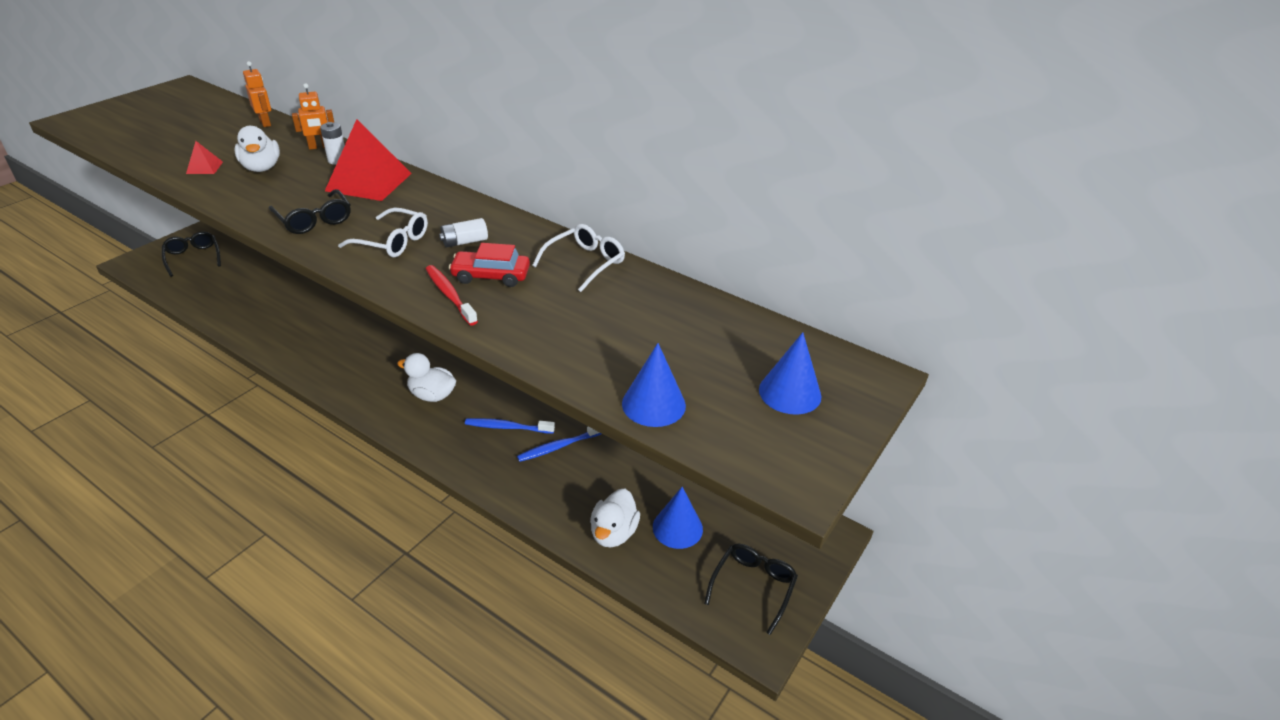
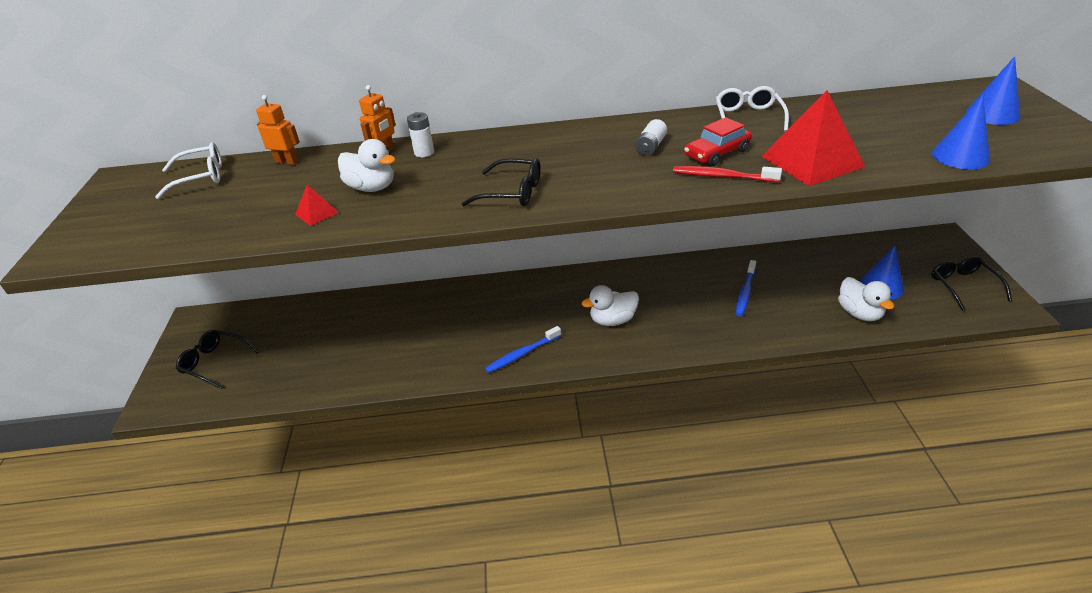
camera: 35 degrees left, 0 degrees up
red pyramid [325,119,412,201] -> red pyramid moved to [761,90,865,186]
white glasses [338,208,428,257] -> white glasses moved to [155,142,222,199]
blue toothbrush [465,418,555,434] -> blue toothbrush moved to [485,326,561,373]

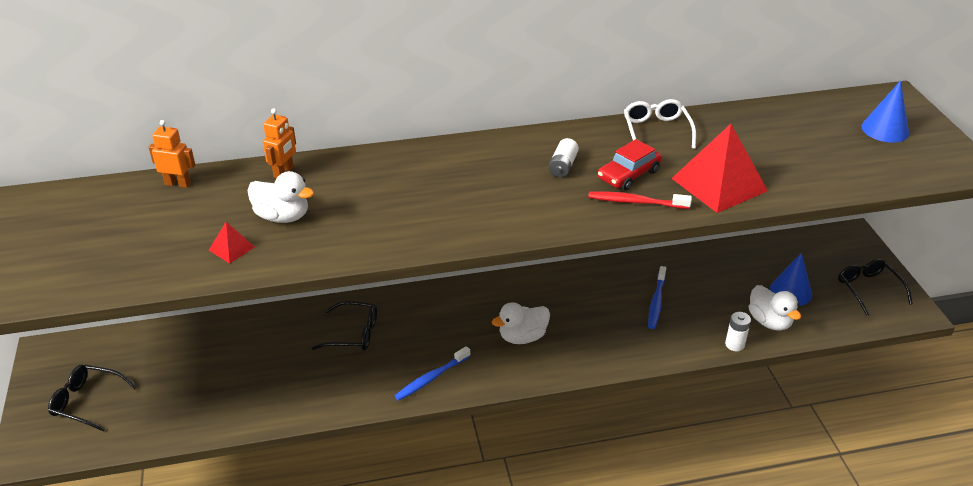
camera: 10 degrees left, 0 degrees up
white glasses [155,142,222,199] -> none
white battery [407,112,434,157] -> white battery moved to [725,312,751,351]
black glasses [461,158,541,206] -> black glasses moved to [312,301,377,351]
blue cone [932,95,990,169] -> none

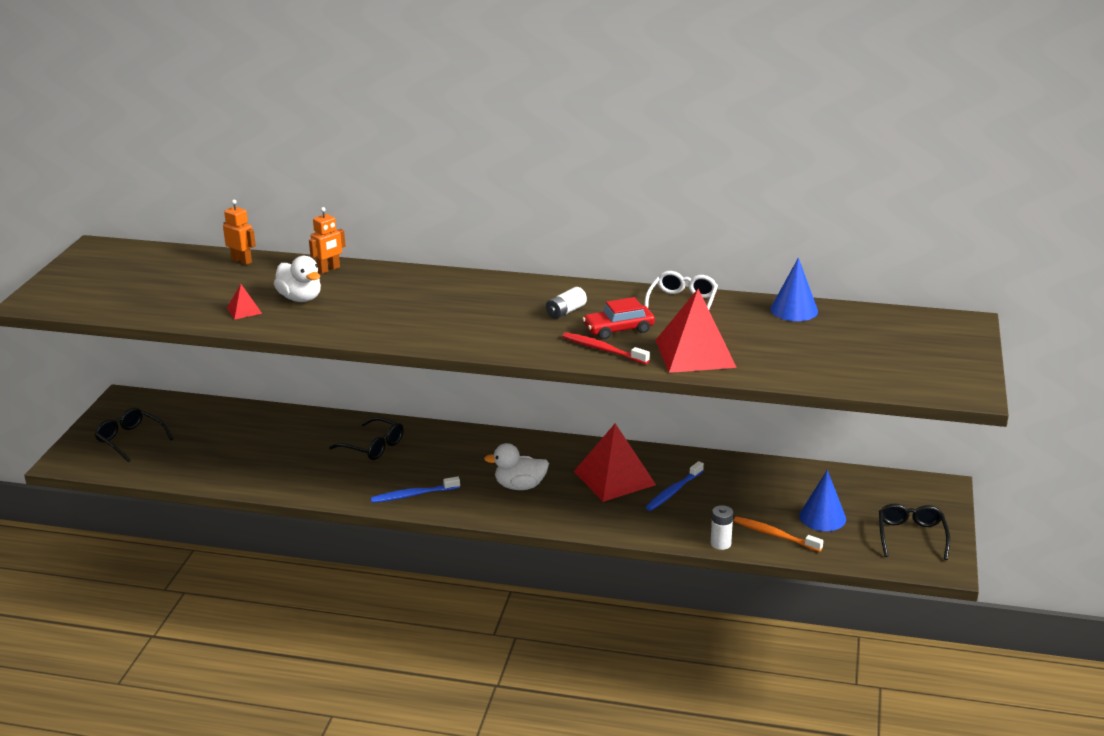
camera: 25 degrees right, 10 degrees down
white duck [749,285,801,331] -> orange toothbrush [733,516,823,552]
blue cone [862,80,909,143] -> blue cone moved to [770,258,818,321]
none -> red pyramid [574,423,656,502]

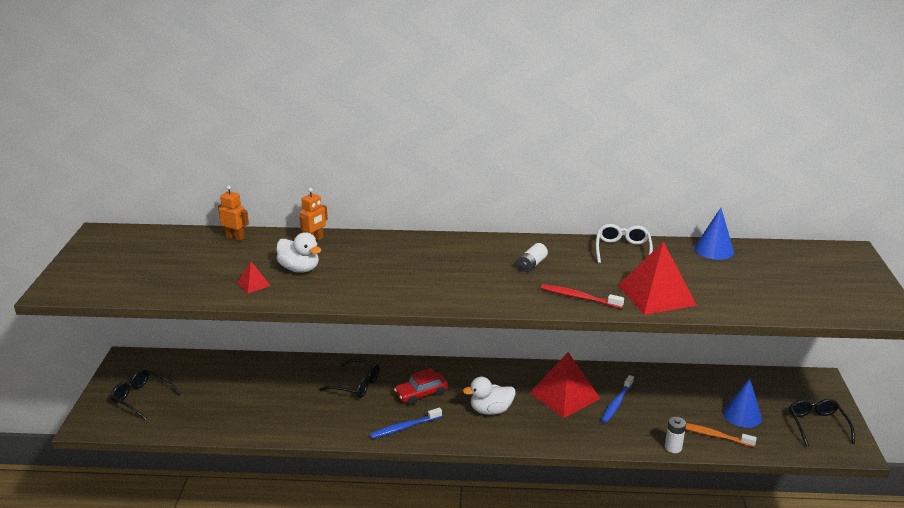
camera: 10 degrees left, 0 degrees up
red car [583,297,655,340] -> red car moved to [394,368,448,405]

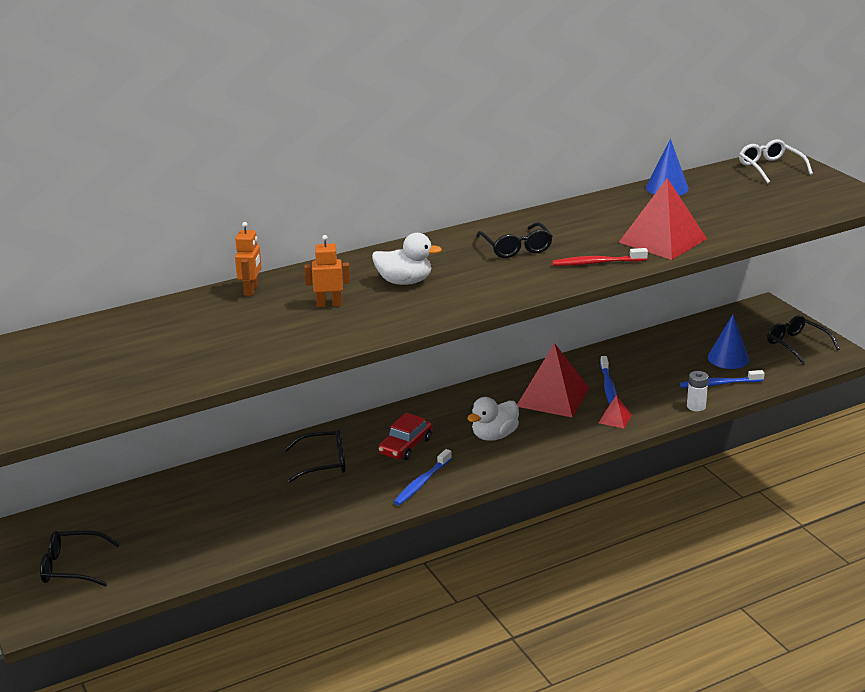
camera: 30 degrees left, 0 degrees up
orange robot [218,186,249,241] -> orange robot moved to [304,235,350,307]
red pyramid [237,262,271,293] -> red pyramid moved to [599,395,632,428]
white duck [276,232,322,273] -> white duck moved to [372,233,442,285]
white battery [517,243,548,272] -> black glasses [476,222,553,258]
white glasses [596,224,653,263] -> white glasses moved to [739,139,813,184]
orange toothbrush [685,423,757,447] -> blue toothbrush [680,370,765,388]

